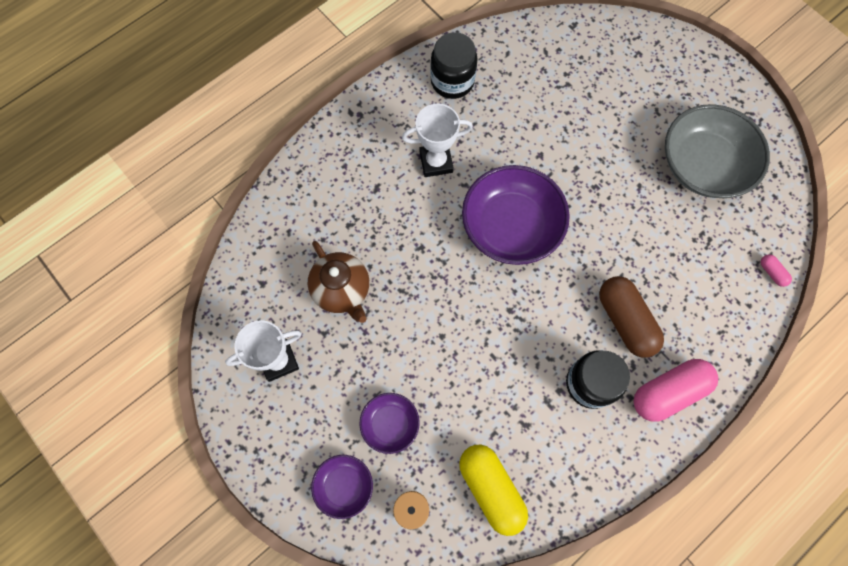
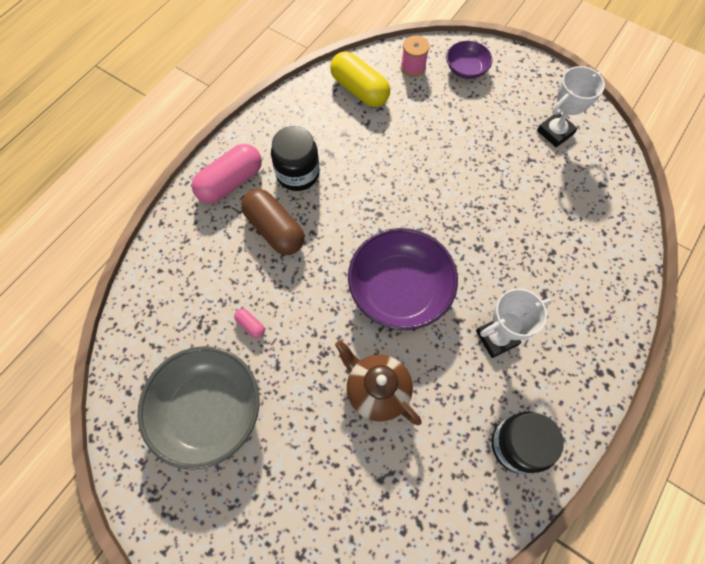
camera: 165 degrees right, 5 degrees down
brown teapot [307,241,369,323] -> brown teapot moved to [335,340,422,425]
purple bowl [359,393,420,454] -> none
pink capsule [761,254,792,287] -> pink capsule moved to [234,309,265,338]

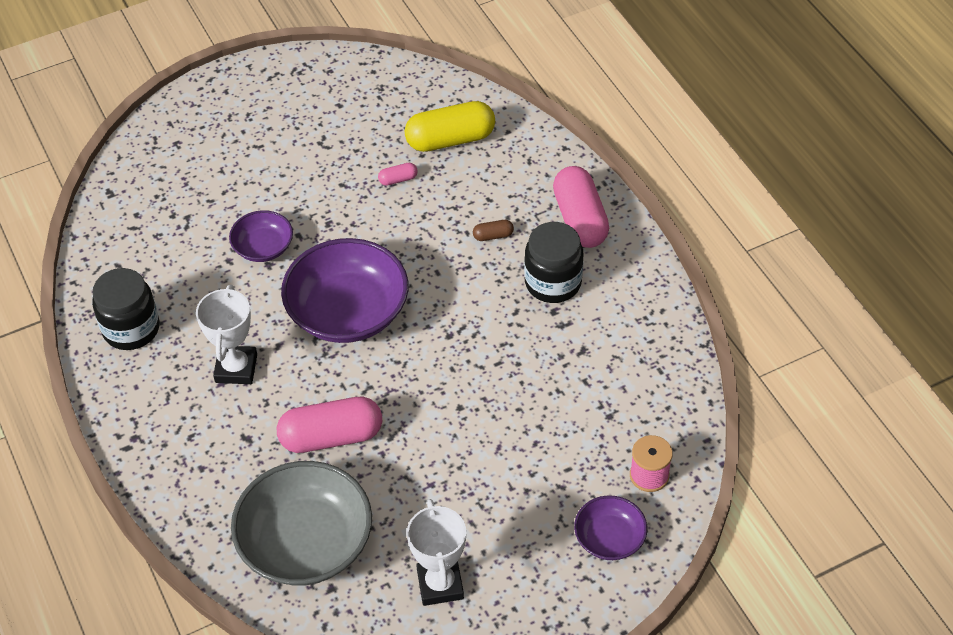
camera: 120 degrees right, 15 degrees down
grey bowl [137,346,260,470] -> grey bowl moved to [231,461,372,586]
brown capsule [241,189,304,255] -> brown capsule [473,220,514,241], size x0.43
yellow capsule [330,51,390,107] -> yellow capsule moved to [405,101,495,152]
brown teapot [335,340,422,425] -> purple bowl [229,210,293,262]
none -> pink capsule [277,397,382,453]

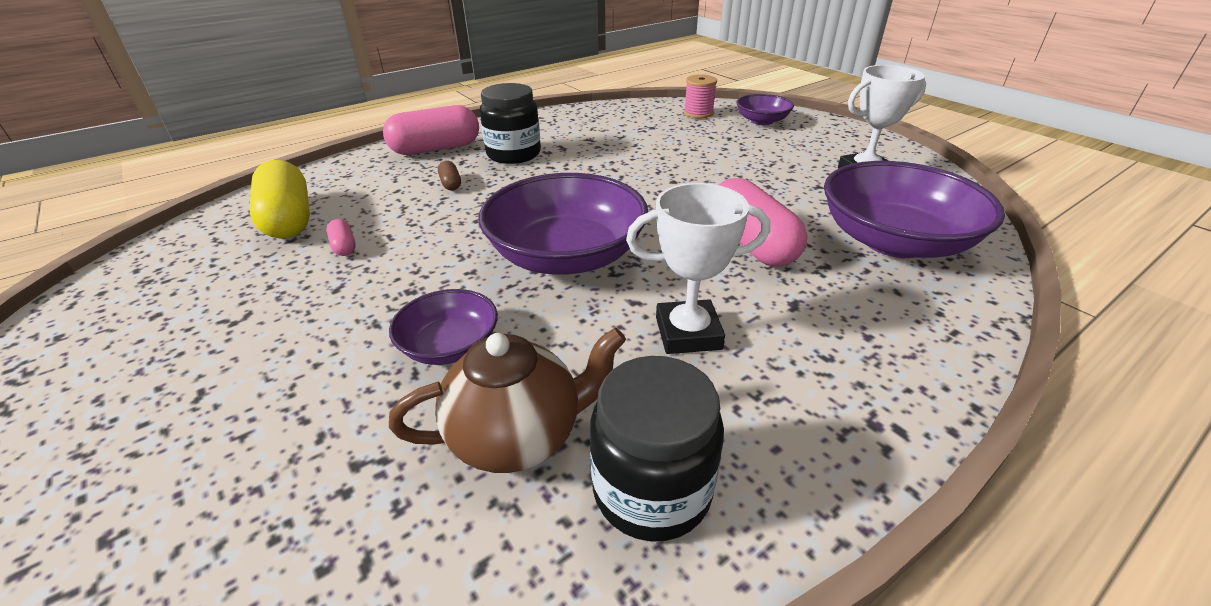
camera: 100 degrees left, 15 degrees down
grey bowl [231,461,372,586] -> purple bowl [824,161,1005,258]
none -> brown teapot [389,327,626,473]

